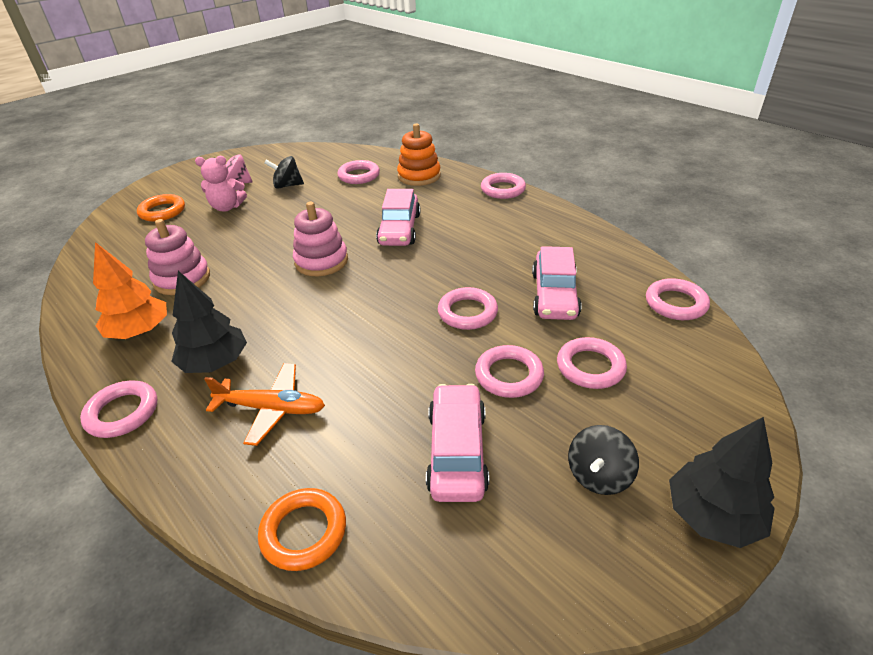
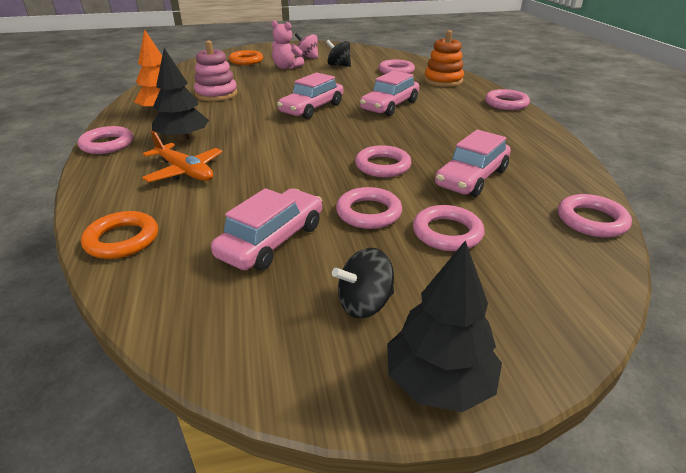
camera: 30 degrees right, 5 degrees down
pink stacking toy [293,202,348,276] -> pink car [277,72,344,119]

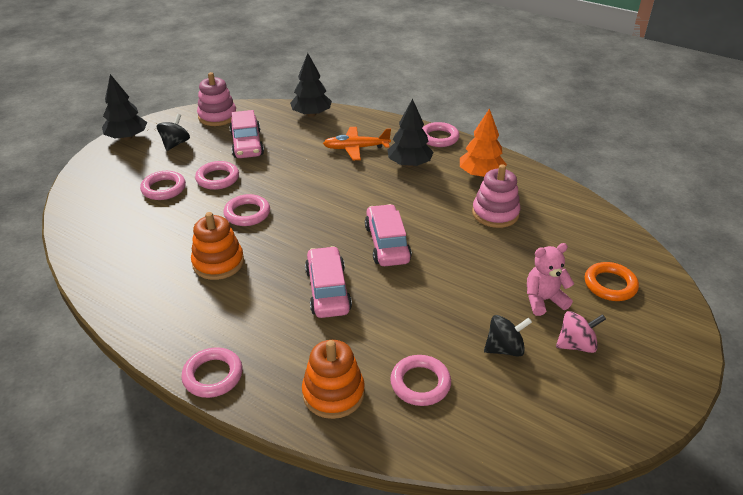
camera: 135 degrees right, 5 degrees up
orange ring [81,211,158,259] -> black tree [290,53,332,117]
pink car [435,130,511,197] -> none
pink ring [558,194,632,238] -> none
none -> orange stacking toy [191,212,244,280]
none -> pink stacking toy [197,72,237,126]

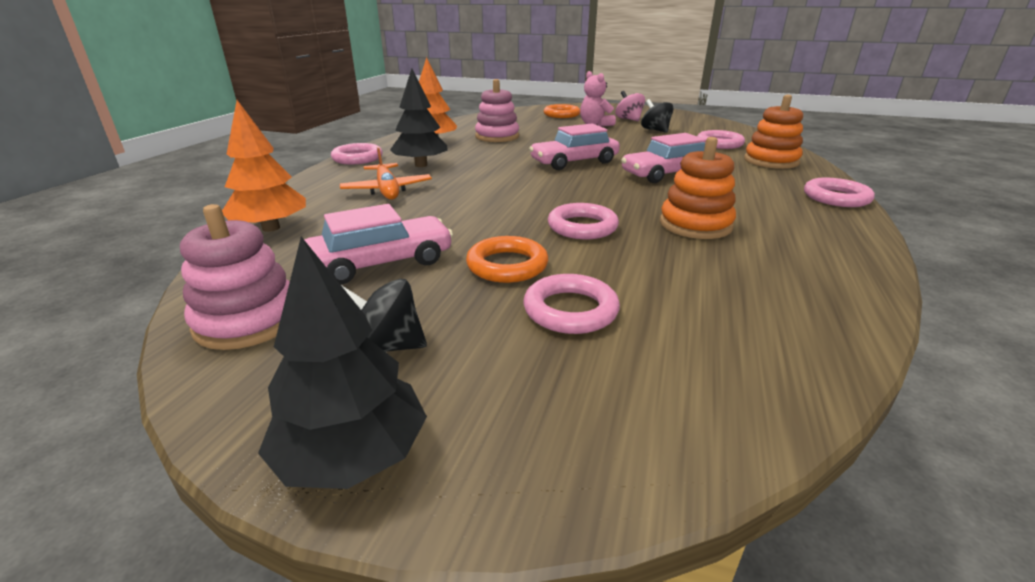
camera: 105 degrees left, 10 degrees down
pink ring [195,161,239,190] -> orange ring [466,236,548,283]
black tree [290,53,332,117] -> orange tree [222,100,306,232]

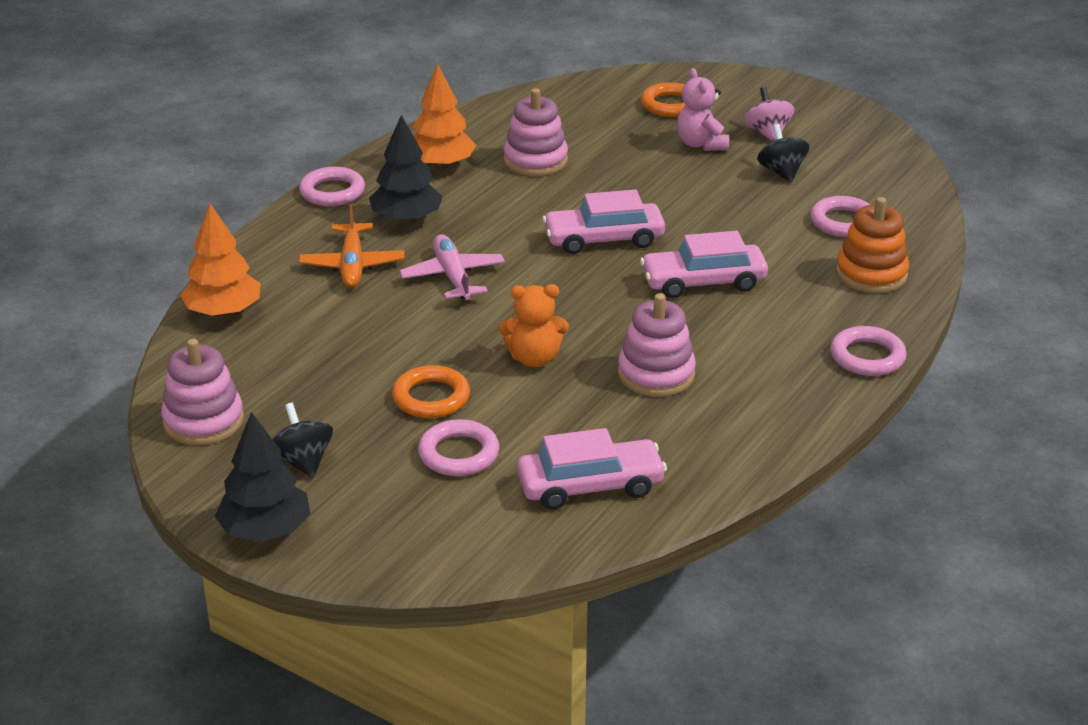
camera: 15 degrees right, 5 degrees up
pink car [304,204,453,284] -> pink car moved to [517,428,667,510]
black spinning top [340,279,427,352] -> black spinning top turned 45 degrees clockwise [273,403,333,478]
pink ring [548,203,619,239] -> orange teddy bear [499,284,569,367]
orange stacking toy [660,137,736,239] -> pink stacking toy [618,293,696,396]
none -> pink plane [399,234,505,300]

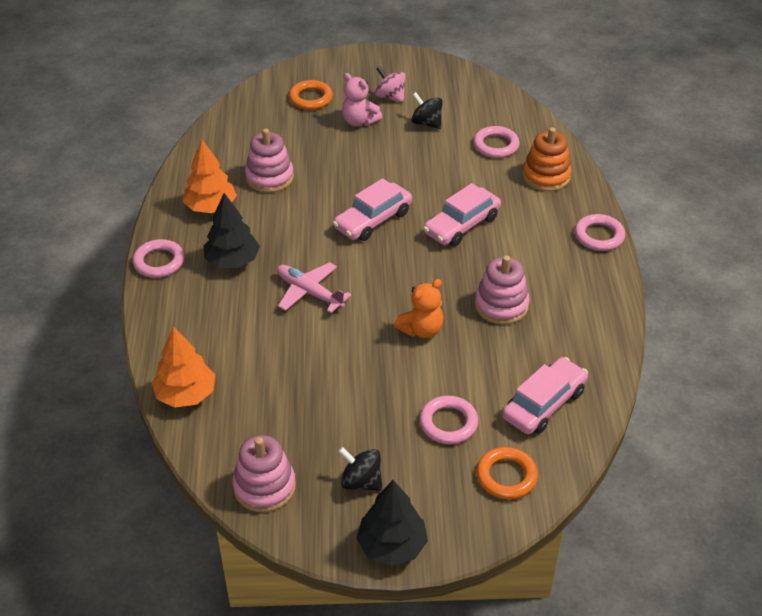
camera: 35 degrees left, 10 degrees up
orange plane [299,204,404,288] -> none
orange ring [392,365,470,418] -> orange ring moved to [477,447,538,499]

